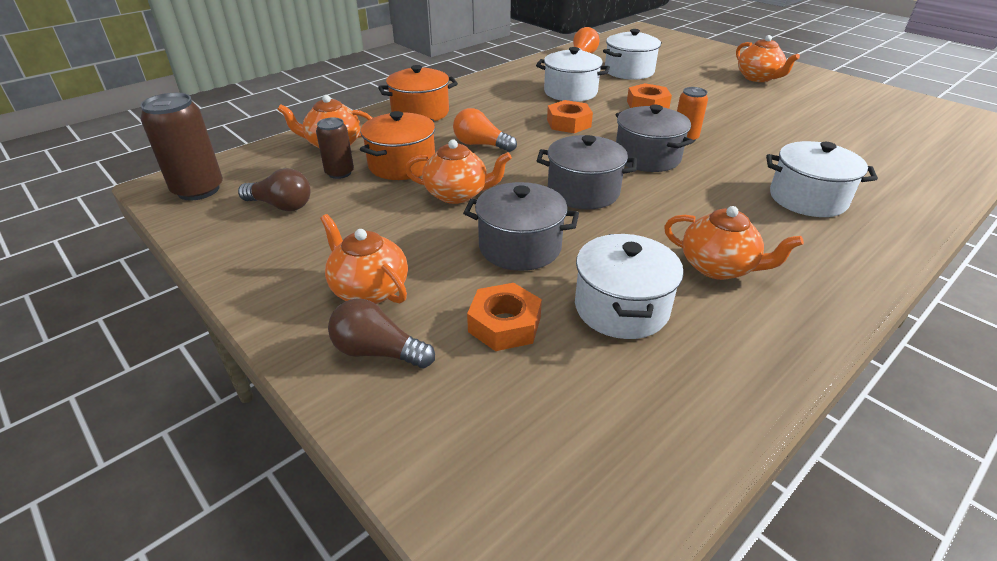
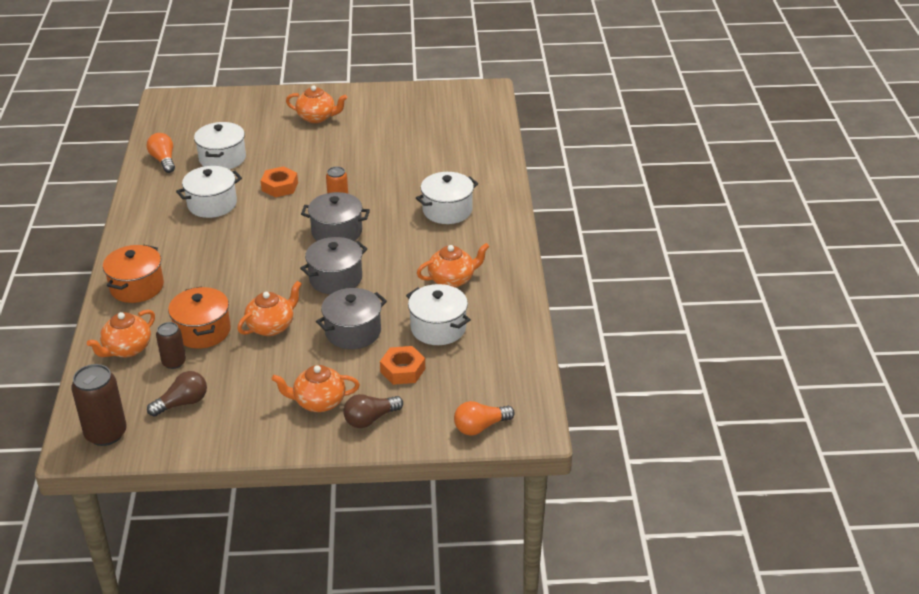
camera: 50 degrees left, 0 degrees up
orange light bulb [453,108,517,152] -> orange light bulb moved to [454,401,515,436]
orange nut [547,100,593,133] -> none

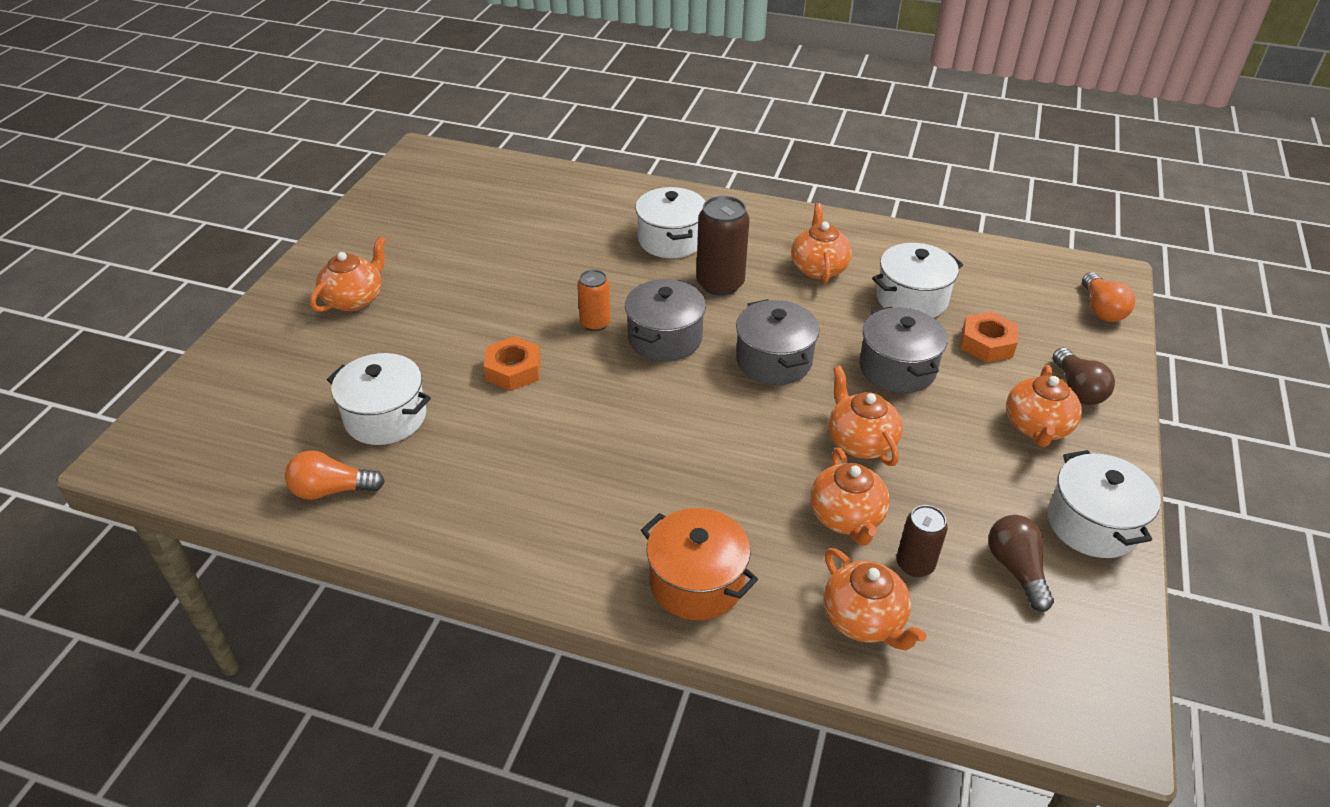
camera: 70 degrees left, 5 degrees up
brown can [71,364,127,446] -> brown can moved to [696,196,750,296]
orange pot [168,287,231,349] -> orange teapot [810,448,890,546]
white pot [176,166,242,218] -> white pot moved to [1048,450,1161,558]

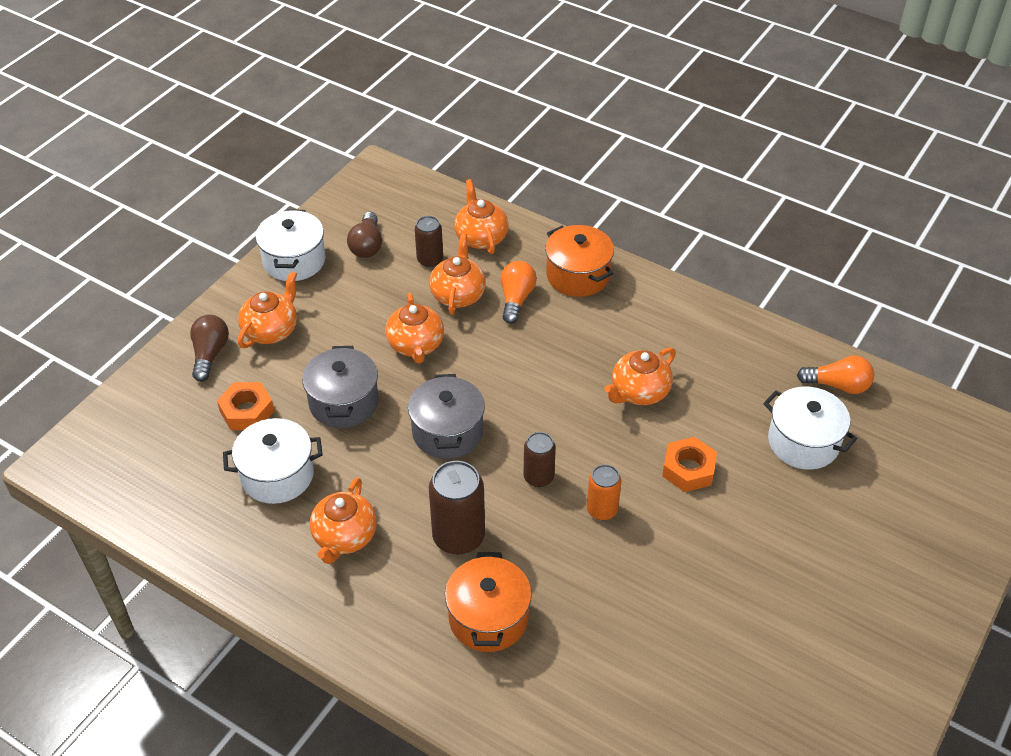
camera: 165 degrees left, 5 degrees up
orange teapot [310,236,386,312] -> orange teapot moved to [605,347,676,405]
grey pot [625,279,706,361] -> brown can [523,432,556,487]
white pot [635,187,705,258] -> orange pot [445,552,532,652]
orange light bulb [1082,272,1135,322] -> orange light bulb moved to [501,261,537,324]

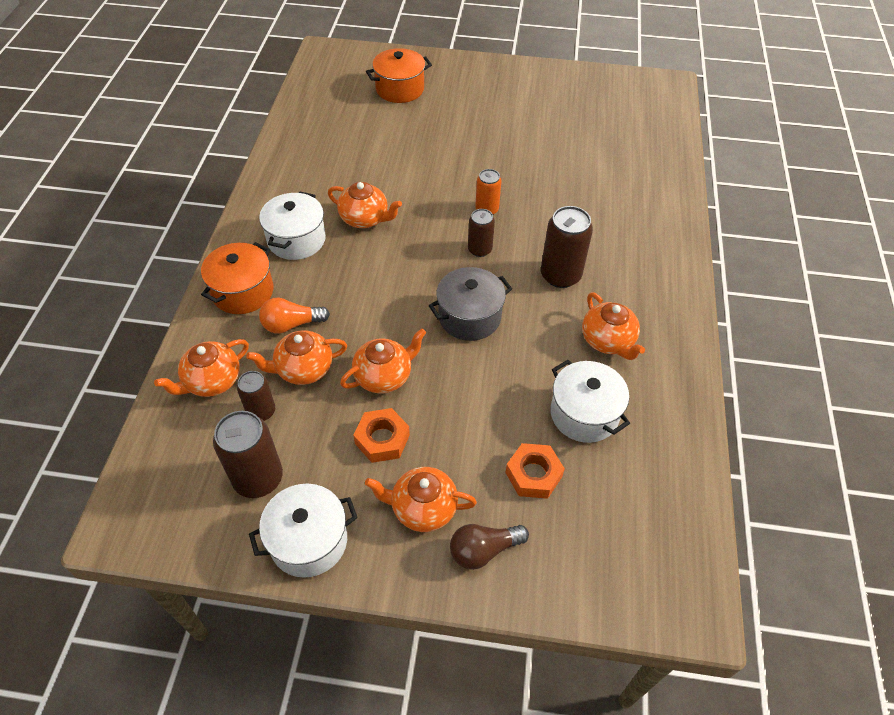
camera: 115 degrees left, 5 degrees up
grey pot [302,346,379,428] -> none
orange teapot [310,477,377,564] -> orange teapot turned 75 degrees clockwise [582,292,645,360]
brown light bulb [347,212,382,258] -> brown can [213,411,283,498]
orange pot [445,552,532,652] -> orange pot moved to [366,48,432,103]
orange nut [662,437,717,492] -> orange nut moved to [353,408,410,463]
white pot [763,387,857,470] -> white pot moved to [259,191,326,260]
orange light bulb [797,356,874,394] -> none

